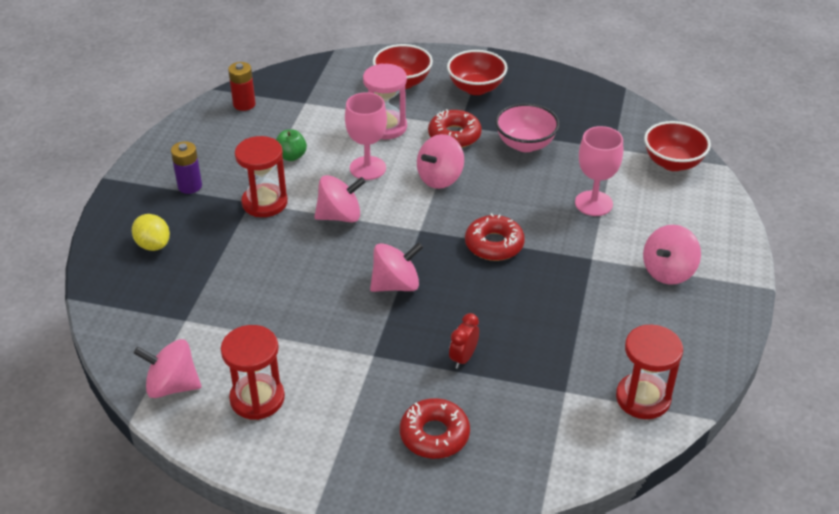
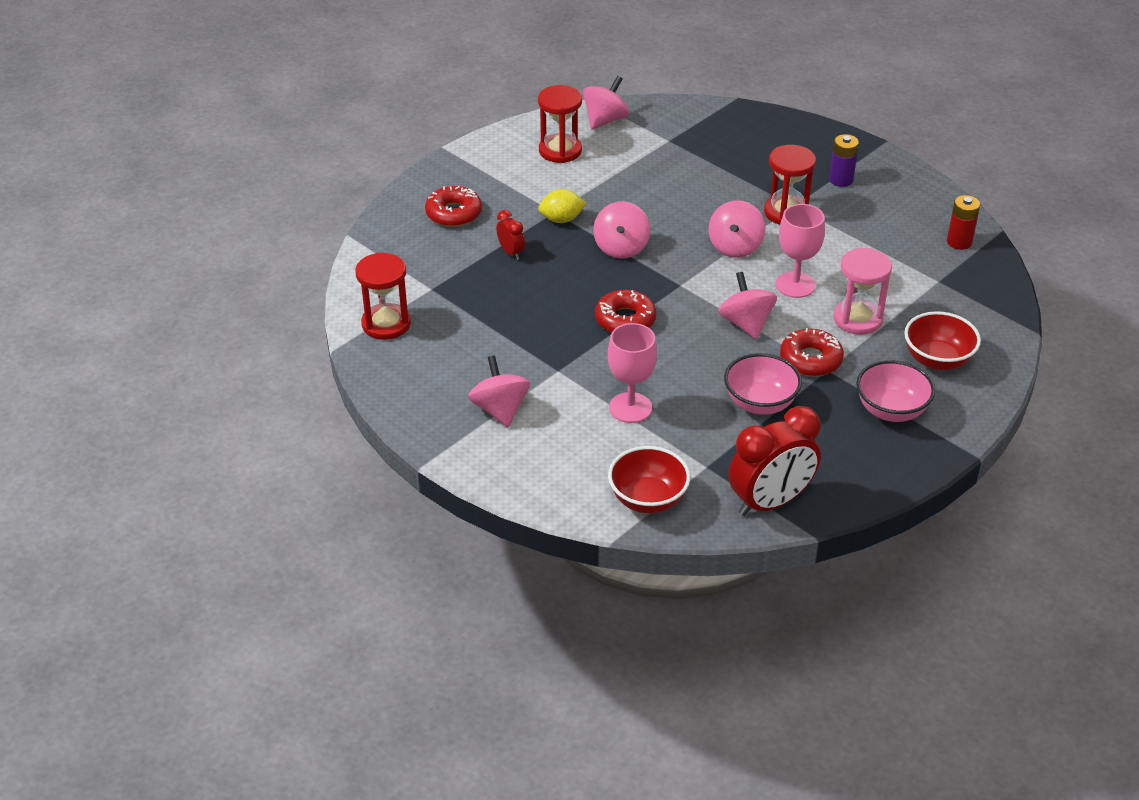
camera: 120 degrees right, 0 degrees up
yellow lemon [132,214,170,251] -> yellow lemon moved to [538,189,586,223]
green apple [276,129,307,161] -> none
red bowl [447,50,507,95] -> pink bowl [856,360,935,422]
none -> red clock [729,406,821,516]

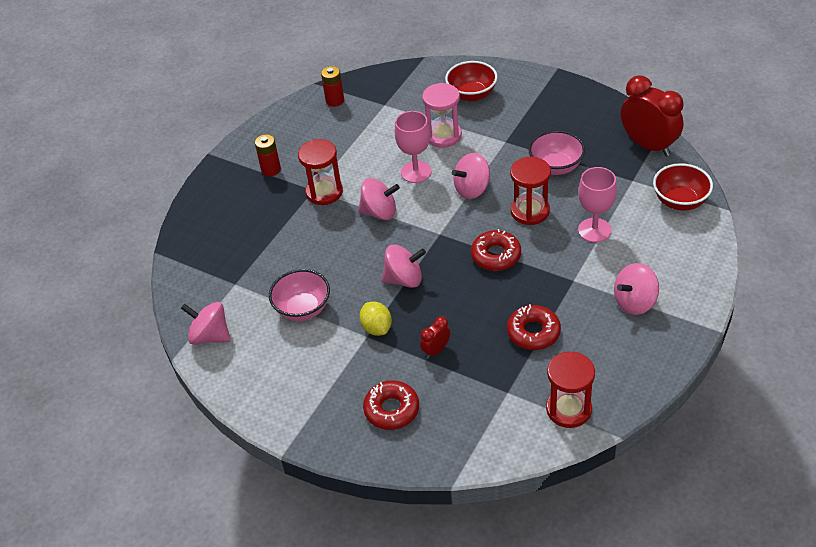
camera: 100 degrees left, 5 degrees up
red hourglass [538,85,582,163] -> red hourglass moved to [510,157,551,225]
red donut [780,328,844,377] -> red donut moved to [507,304,561,350]
purple battery [829,134,859,187] -> red battery [255,134,281,176]
pink bowl [856,360,935,422] -> pink bowl moved to [269,269,330,321]

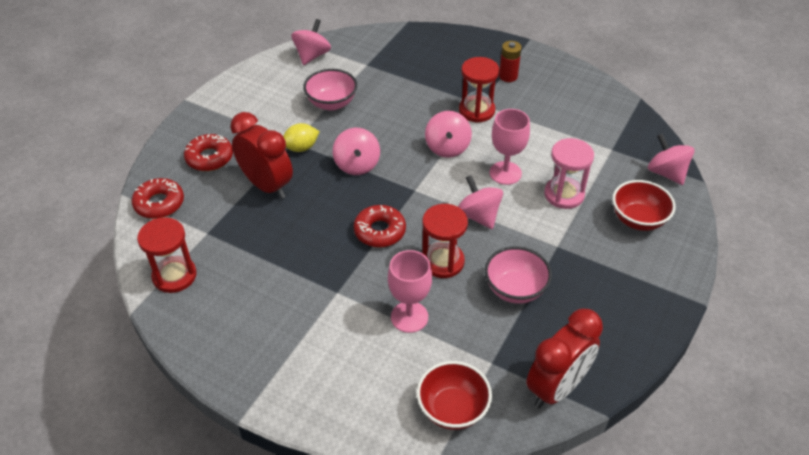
camera: 85 degrees right, 0 degrees up
red battery [321,66,344,107] -> none
red clock [420,316,450,359] -> red clock [230,112,293,199], size x2.14
red donut [507,304,561,350] -> red donut moved to [132,178,184,219]
pink spinning top [614,263,659,315] -> pink spinning top moved to [648,133,694,185]

